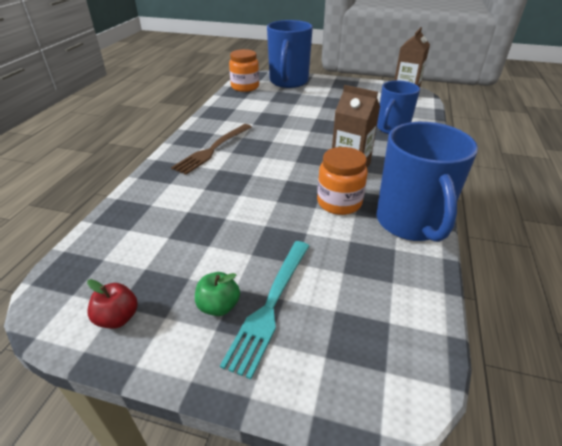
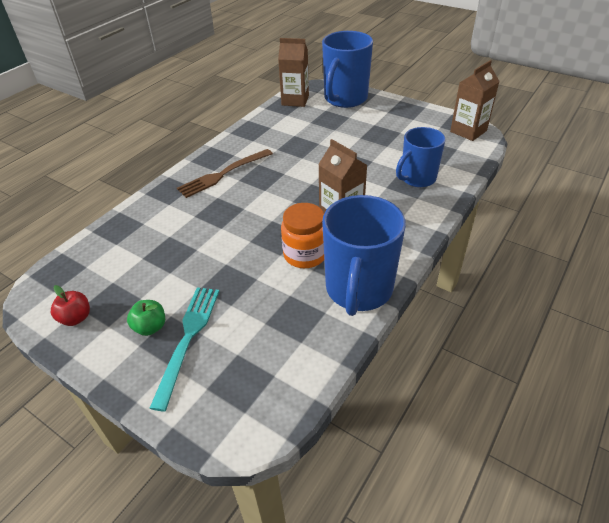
camera: 20 degrees right, 5 degrees up
turquoise fork [220,241,309,379] -> turquoise fork turned 150 degrees clockwise [149,287,219,411]
orange jar [229,49,259,92] -> brown carton [278,38,309,107]

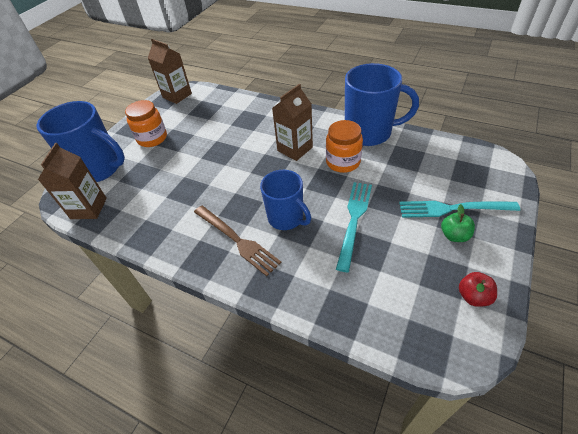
camera: 95 degrees left, 5 degrees up
blue mug [396,127,446,187] -> blue mug moved to [260,170,311,230]
none -> orange jar [125,100,167,147]
none -> turquoise fork [336,182,372,272]

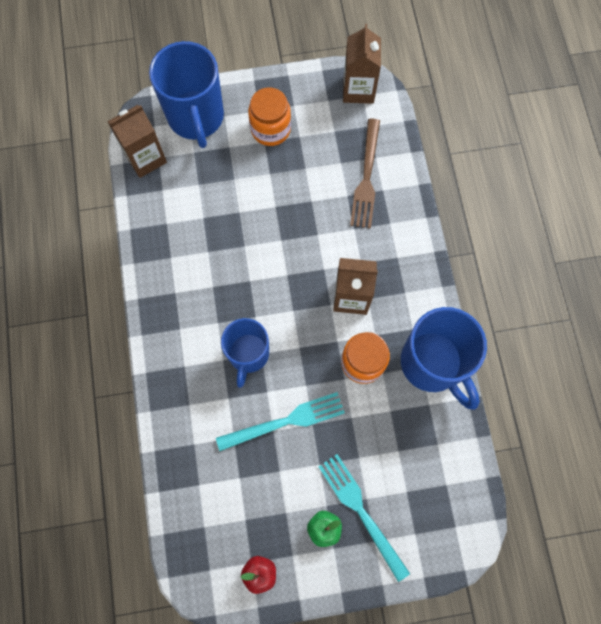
camera: 50 degrees right, 25 degrees up
brown fork [194,206,281,276] -> brown fork moved to [350,118,380,228]

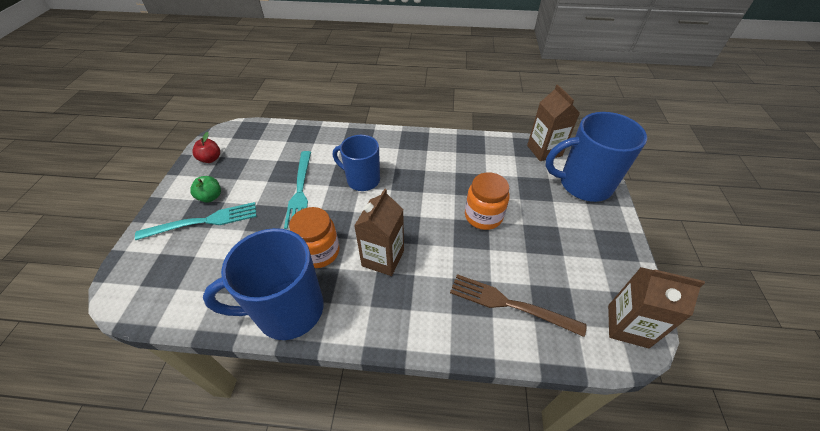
camera: 105 degrees right, 25 degrees down
orange jar [248,87,291,146] -> orange jar moved to [465,172,510,230]

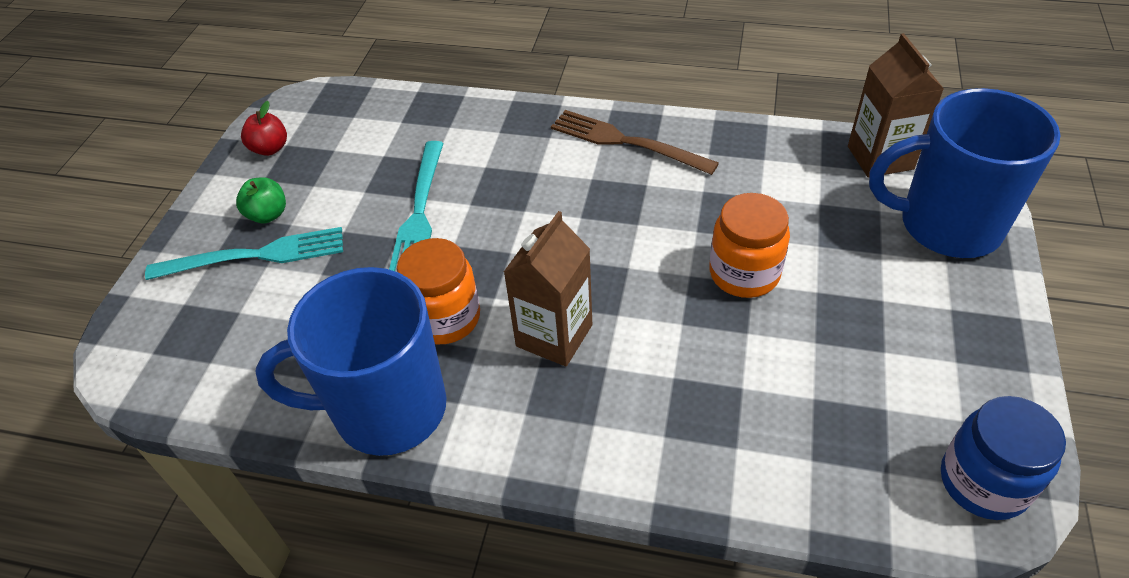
camera: 10 degrees right, 0 degrees up
blue mug [333,135,380,191] -> none
brown fork [450,274,587,337] -> brown fork moved to [551,110,719,175]
brown carton [608,267,705,348] -> blue jar [941,396,1066,520]

